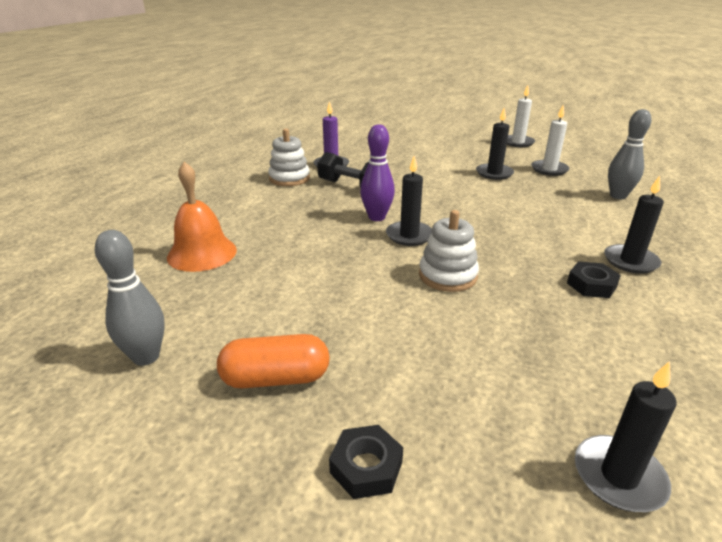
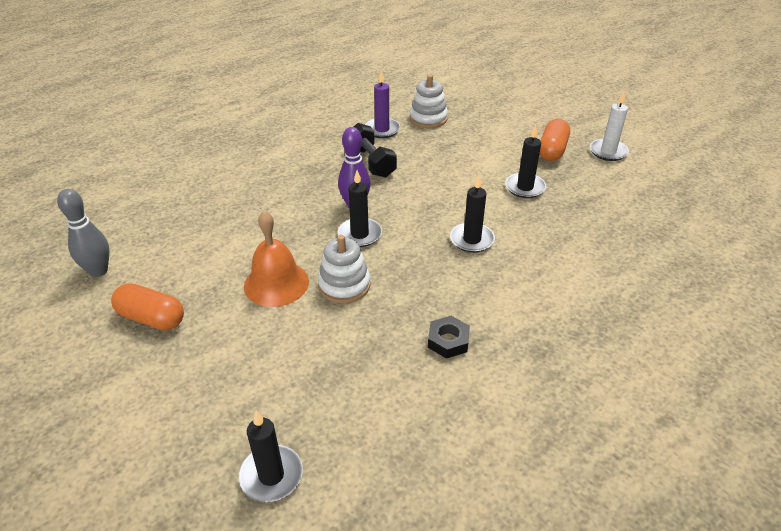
camera: 30 degrees right, 10 degrees up
orange bell [167,162,237,272] -> orange bell moved to [244,211,309,307]
white stacking toy [268,129,310,186] -> white stacking toy moved to [410,75,448,128]
black nut [329,425,403,499] -> none
white candle [531,106,570,176] -> none
black candle [604,176,664,274] -> black candle moved to [450,175,495,253]
grey bowling pin [608,109,652,199] -> none
none -> orange capsule [540,119,570,161]

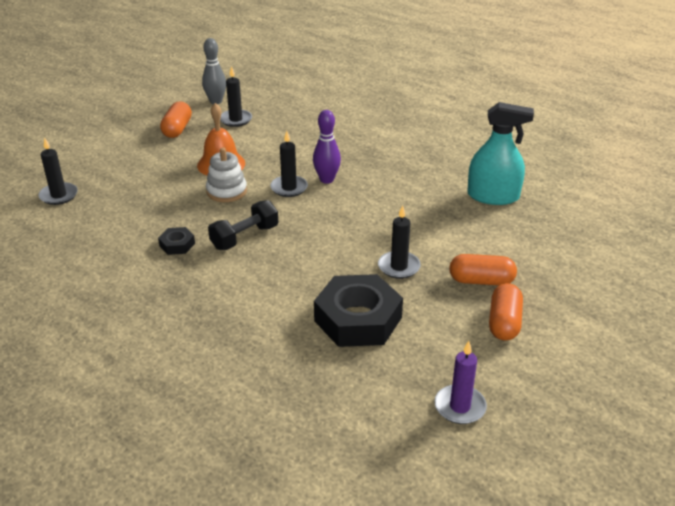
camera: 75 degrees right, 5 degrees down
black dumbbell [354,123,397,178] -> black dumbbell moved to [208,200,278,250]
purple candle [365,70,400,138] -> purple candle moved to [434,341,487,424]
white stacking toy [410,75,448,128] -> turquoise spray bottle [467,102,534,205]
black candle [450,175,495,253] -> black candle moved to [220,66,252,127]
white candle [590,92,629,161] -> orange capsule [489,283,523,340]
none -> black nut [314,274,403,347]

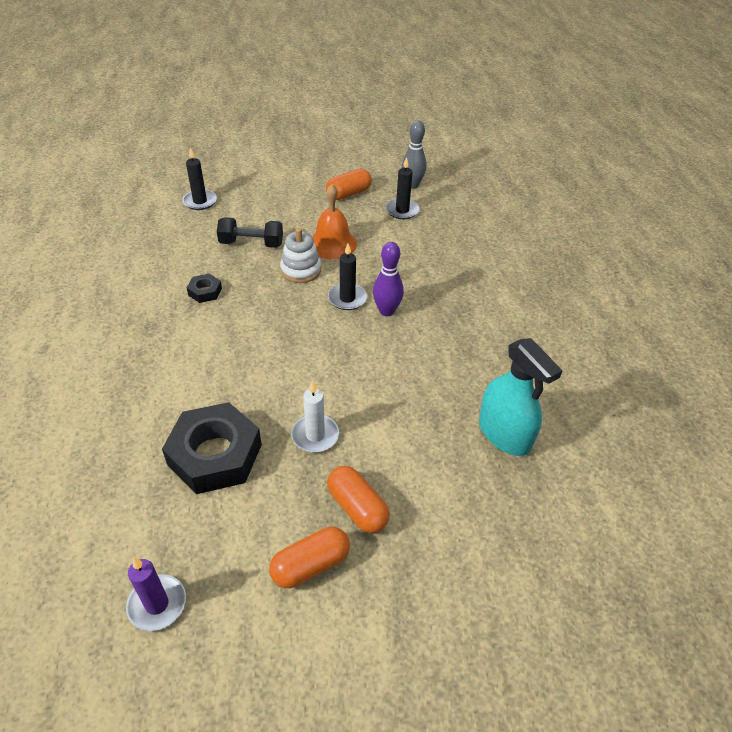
camera: 45 degrees right, 10 degrees up
black dumbbell [208,200,278,250] -> black dumbbell moved to [217,217,283,248]
black candle [378,205,421,279] -> white candle [291,381,339,452]

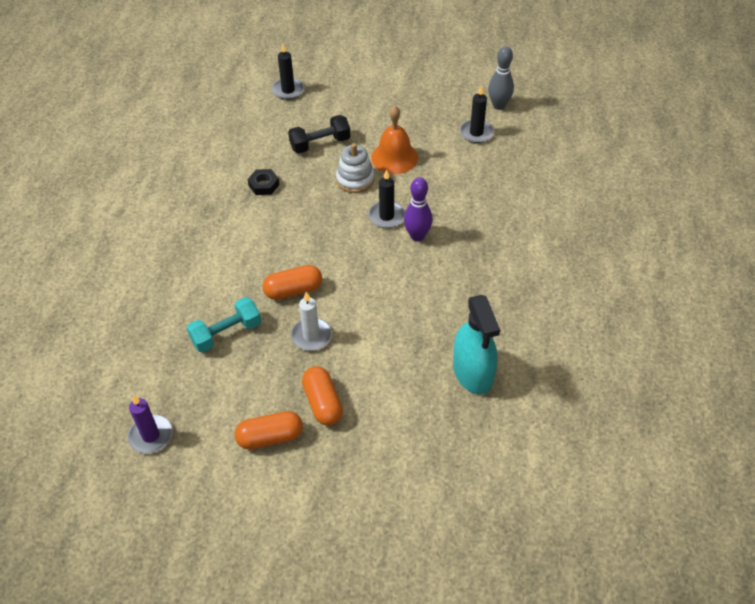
camera: 20 degrees right, 5 degrees up
black nut [162,402,262,494] -> turquoise dumbbell [187,297,261,353]
black dumbbell [217,217,283,248] -> black dumbbell turned 45 degrees counterclockwise [288,115,351,154]
orange capsule [326,169,372,200] -> orange capsule moved to [263,265,322,300]

